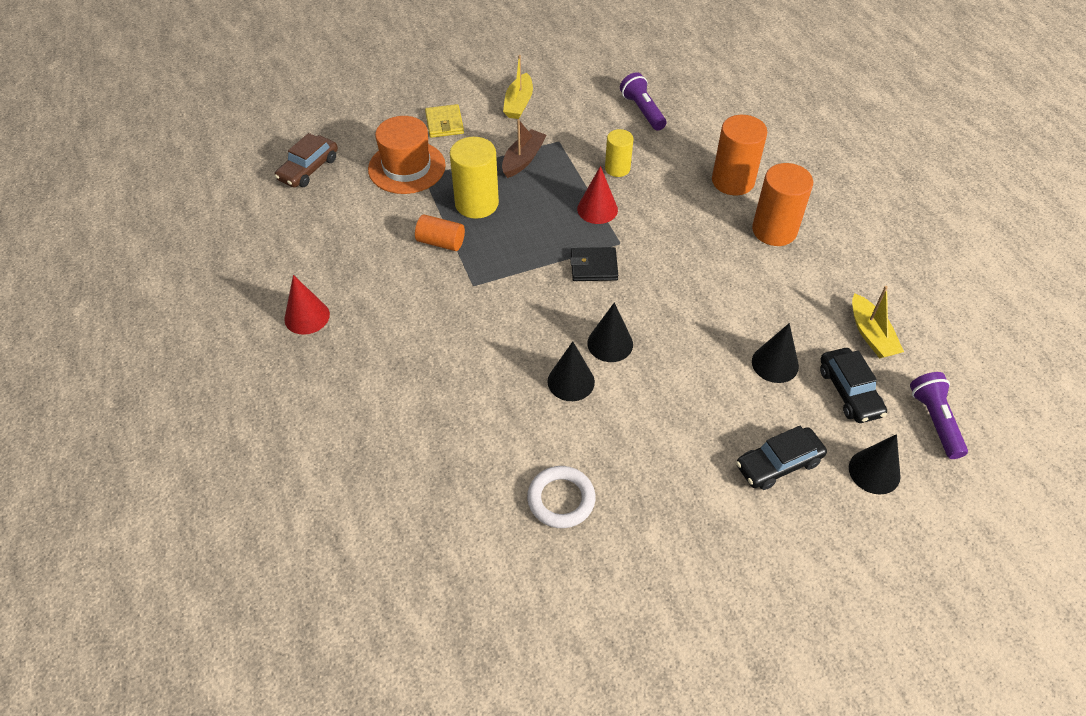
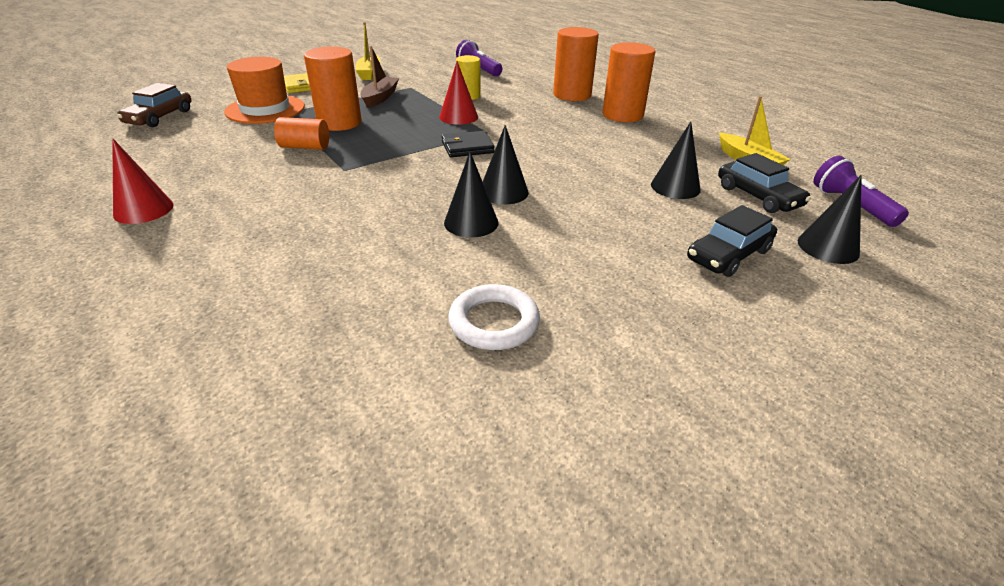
camera: 15 degrees left, 15 degrees down
yellow cylinder [450,137,499,219] -> orange cylinder [304,46,362,131]

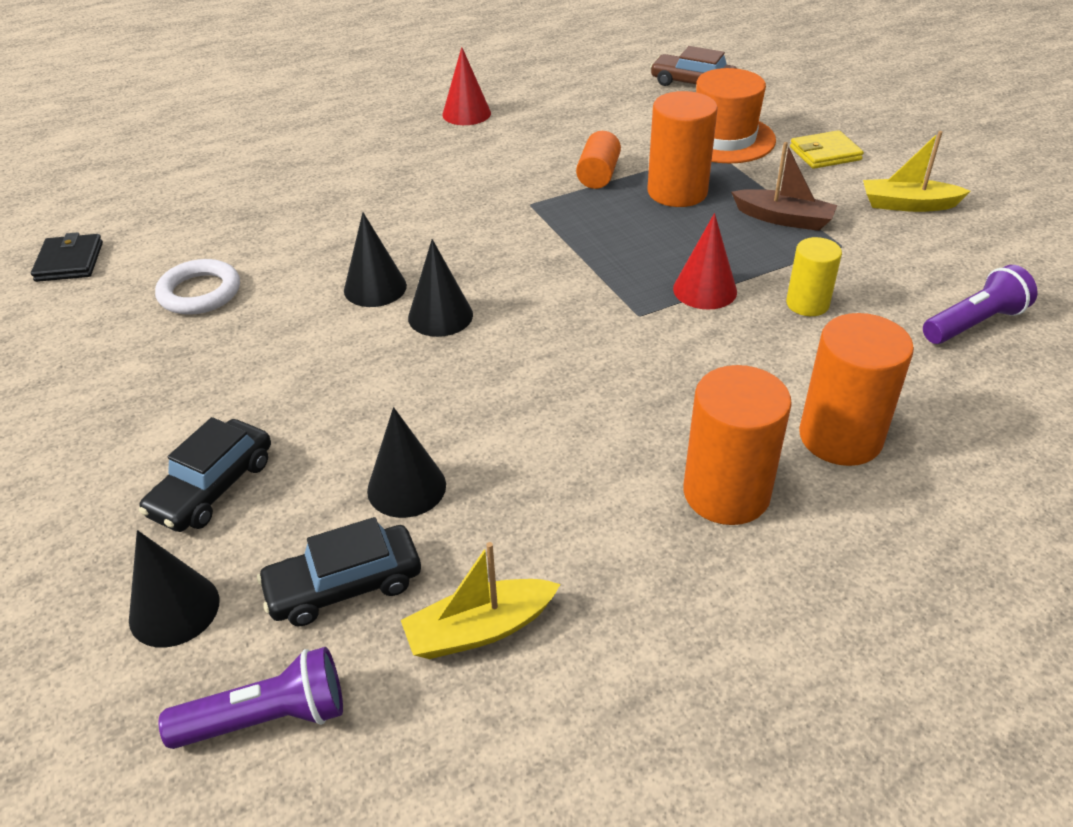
camera: 100 degrees right, 5 degrees up
black wallet [442,131,495,157] -> black wallet moved to [31,232,103,282]
black car [687,205,777,277] -> black car turned 120 degrees counterclockwise [139,417,271,532]

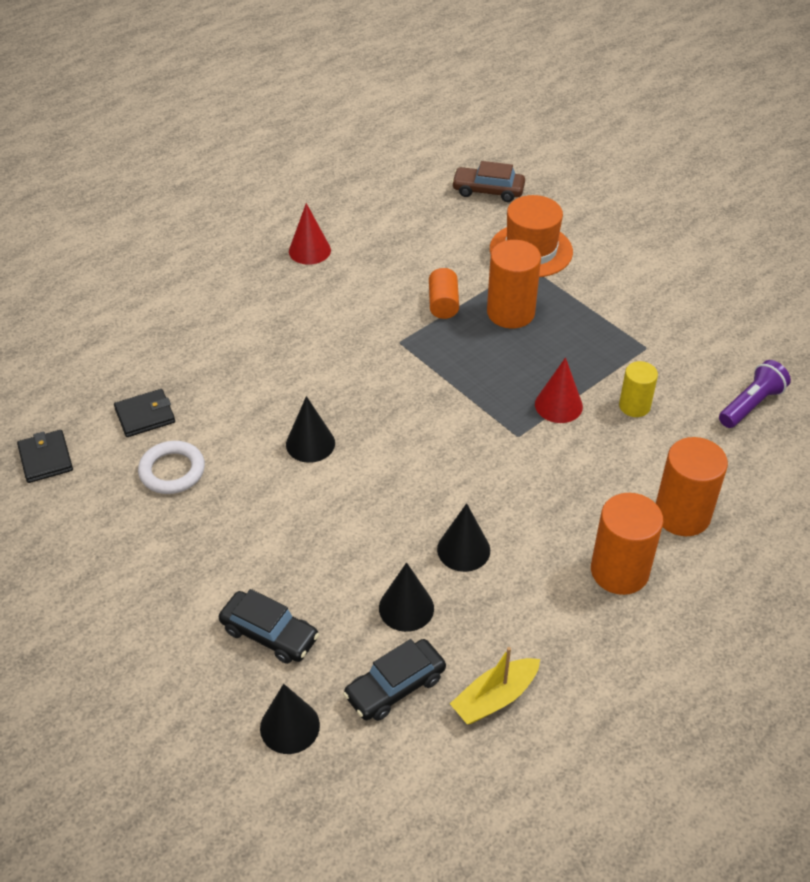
camera: 15 degrees left, 5 degrees up
black car [139,417,271,532] -> black car turned 75 degrees counterclockwise [219,589,319,664]
purple flashlight [159,647,343,749] -> none
black cone [408,239,473,337] -> black cone moved to [437,503,490,572]
brown boat [731,142,838,231] -> none
yellow wallet [790,130,864,169] -> none
yellow boat [863,131,970,212] -> none
none -> black wallet [114,389,175,437]

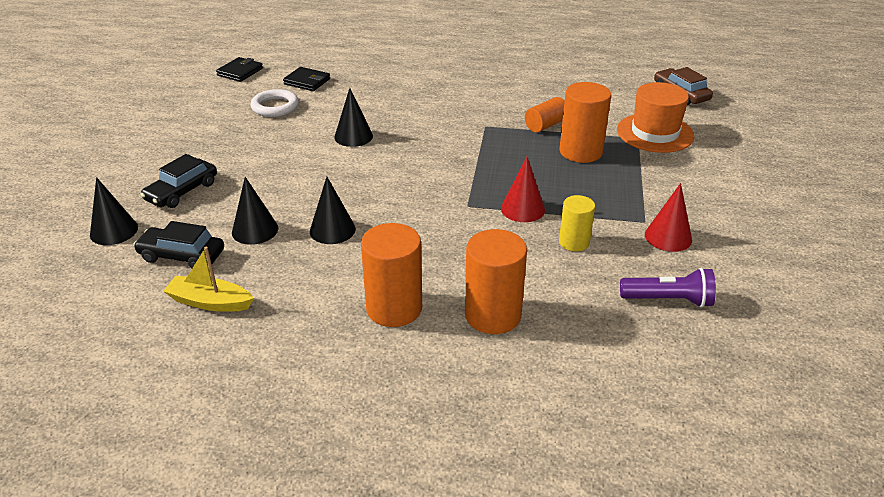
camera: 50 degrees right, 10 degrees down
black car [219,589,319,664] -> black car turned 45 degrees clockwise [140,154,217,208]
red cone [289,203,331,265] -> red cone moved to [645,183,692,252]

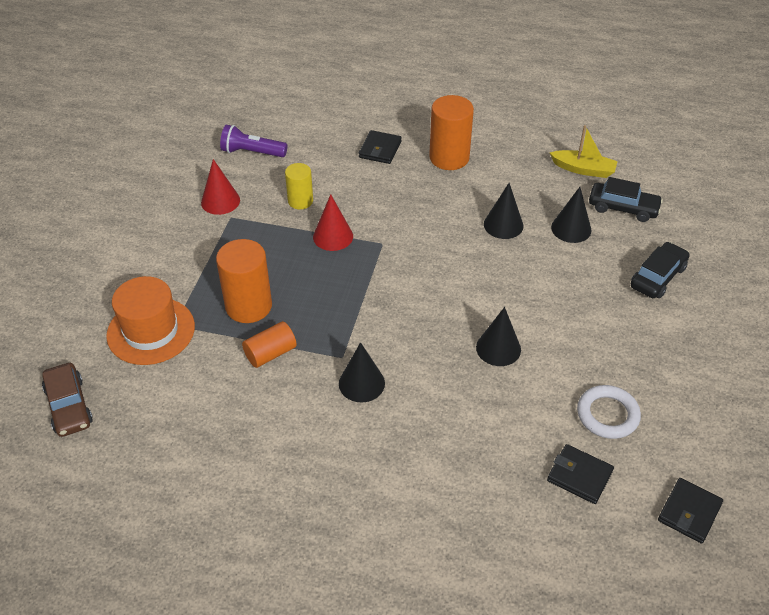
camera: 175 degrees left, 10 degrees up
black cone [90,177,138,245] -> black cone moved to [339,342,385,402]
orange cylinder [465,229,527,334] -> black wallet [359,130,402,164]

